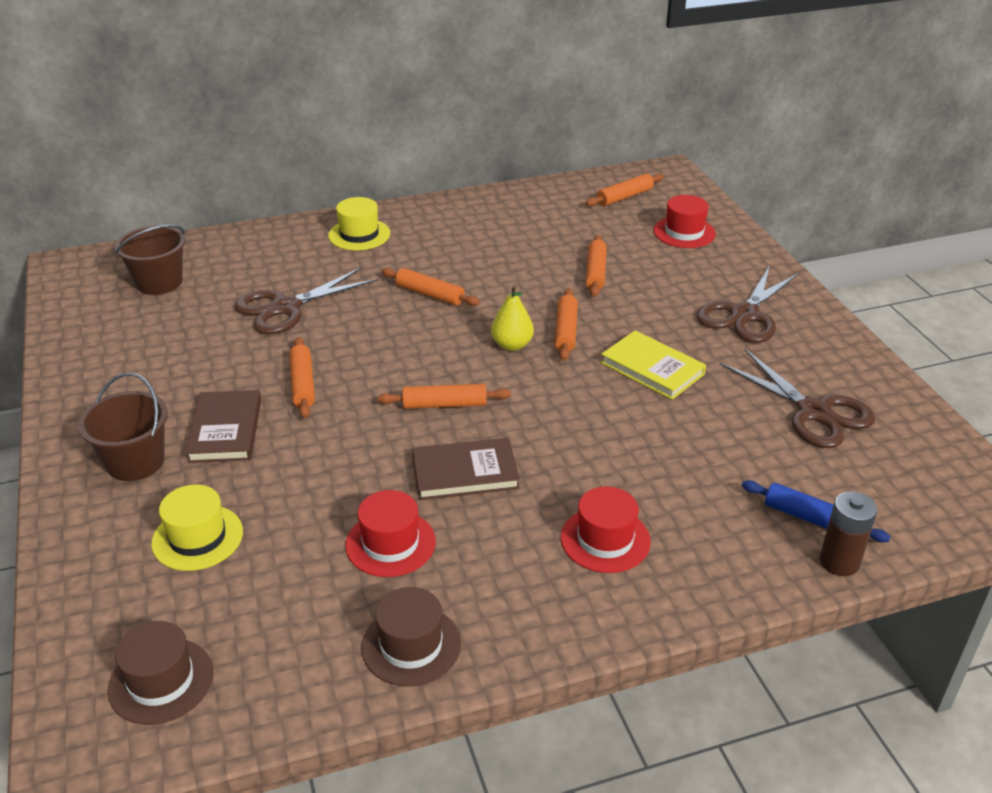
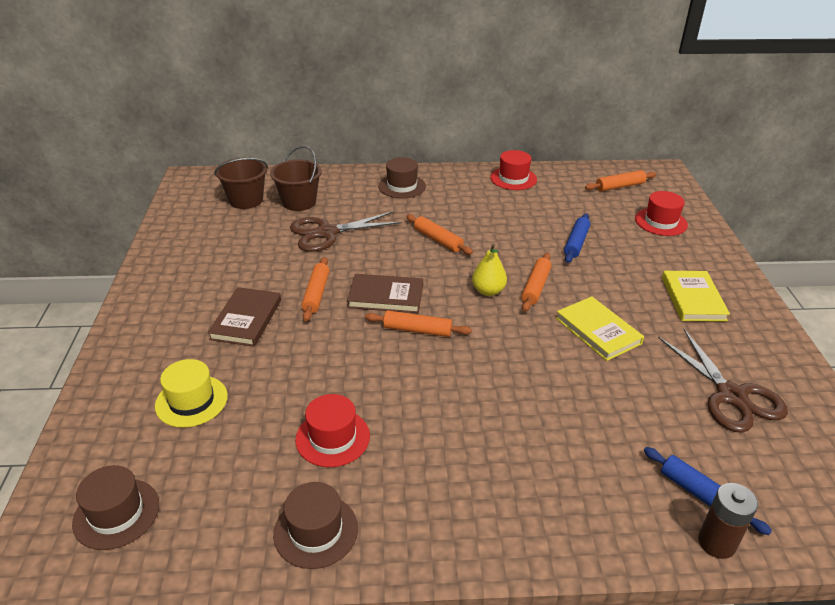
camera: 15 degrees right, 0 degrees up
brown bucket [78,373,168,481] -> brown bucket moved to [270,146,322,211]
yellow hat [328,197,390,251] -> brown hat [378,157,426,198]
brown book [412,438,520,500] -> brown book moved to [347,274,423,313]
red hat [561,486,651,573] -> red hat moved to [490,150,537,190]
orange rolling pin [586,235,607,297] -> blue rolling pin [564,213,590,263]
brown scissors [697,265,799,343] -> yellow book [662,271,730,322]

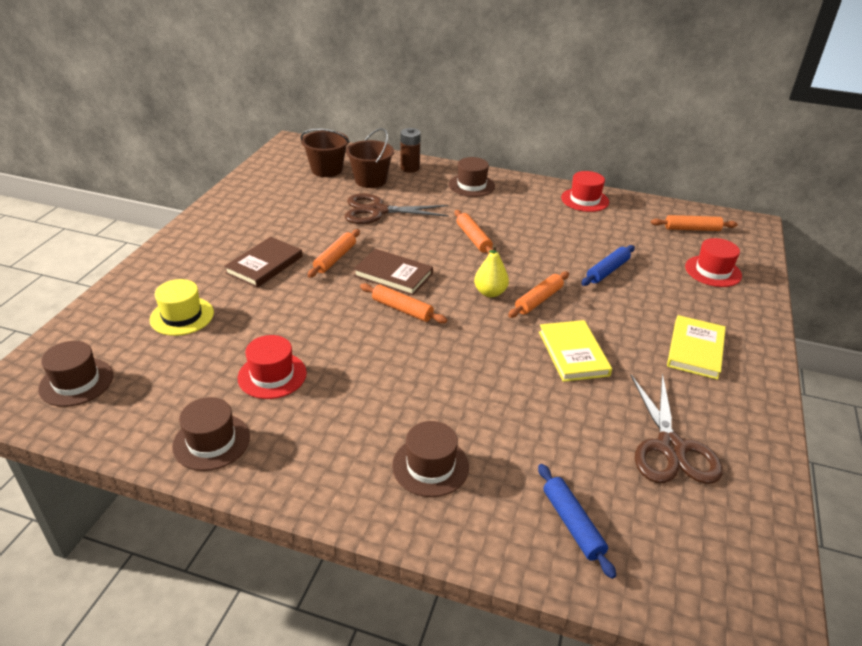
camera: 20 degrees right, 0 degrees up
brown battery [698,483,758,559] -> brown battery moved to [400,128,421,173]
none -> brown hat [392,421,469,497]

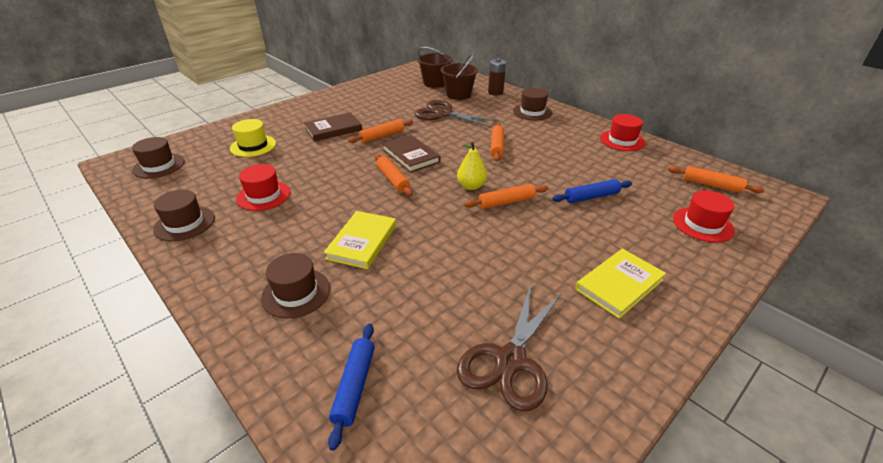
camera: 30 degrees right, 0 degrees up
yellow book [539,320,612,382] -> yellow book moved to [324,211,396,269]

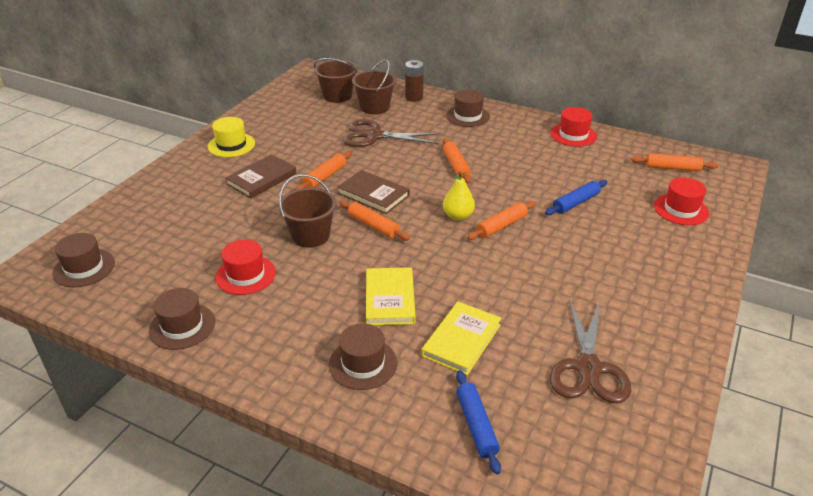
camera: 20 degrees left, 0 degrees up
yellow hat [230,119,276,157] -> yellow hat moved to [208,117,255,157]
yellow book [576,248,666,319] -> yellow book moved to [421,302,502,375]
none -> brown bucket [278,174,337,248]

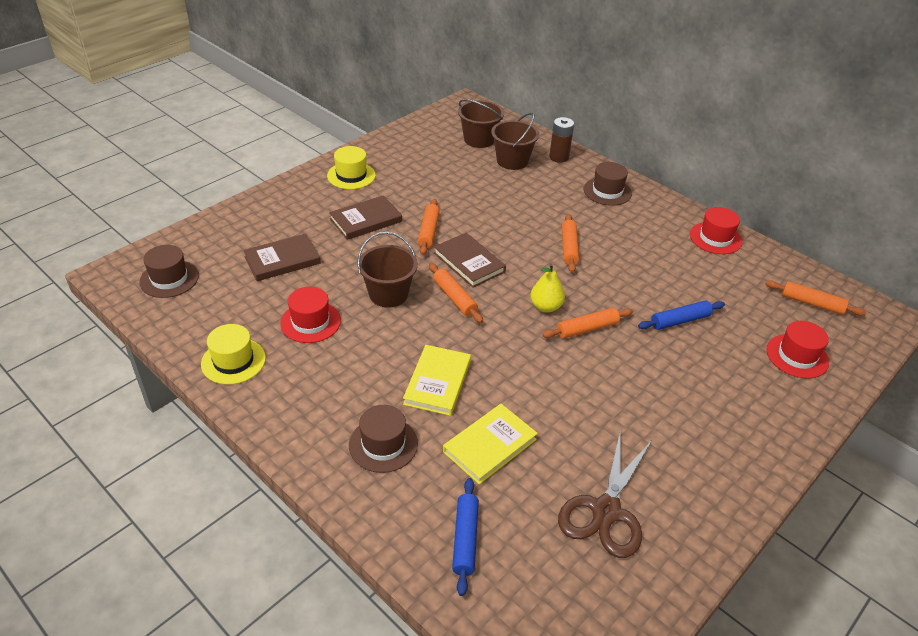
camera: 15 degrees right, 5 degrees up
brown hat [149,288,215,350] -> yellow hat [201,324,266,385]
orange rolling pin [296,151,352,190] -> orange rolling pin turned 45 degrees counterclockwise [418,199,440,255]
brown scissors [342,119,440,147] -> none
none -> brown book [243,234,321,281]

